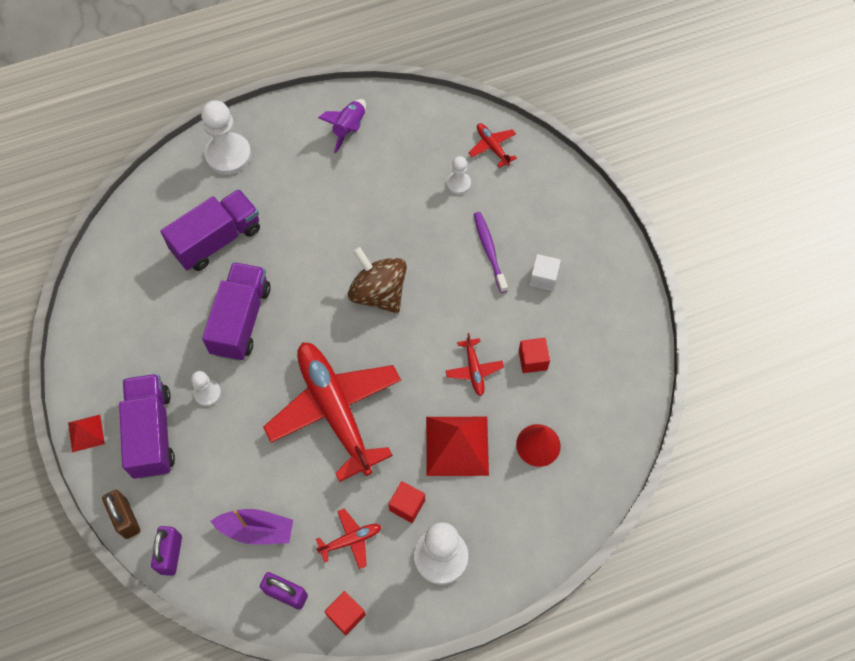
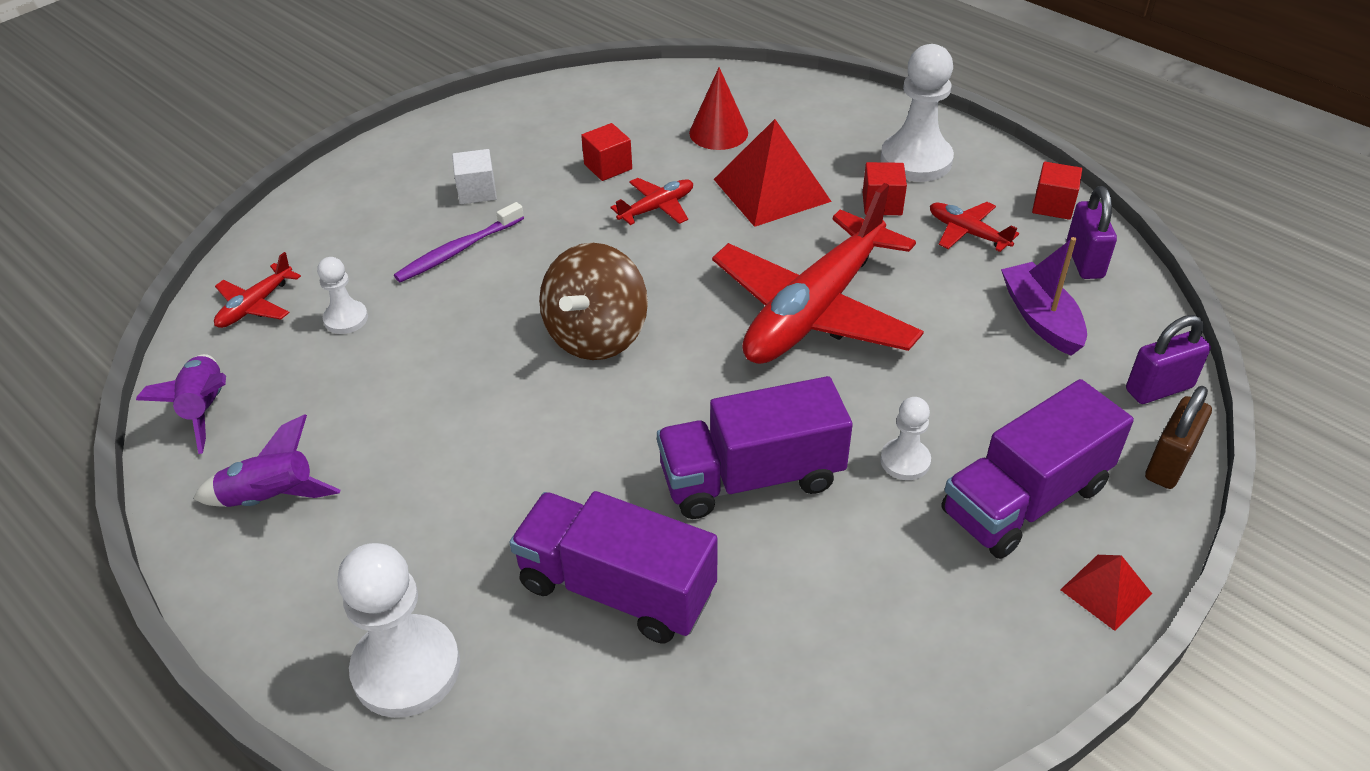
camera: 115 degrees left, 20 degrees down
none -> purple rocket [136,354,226,454]

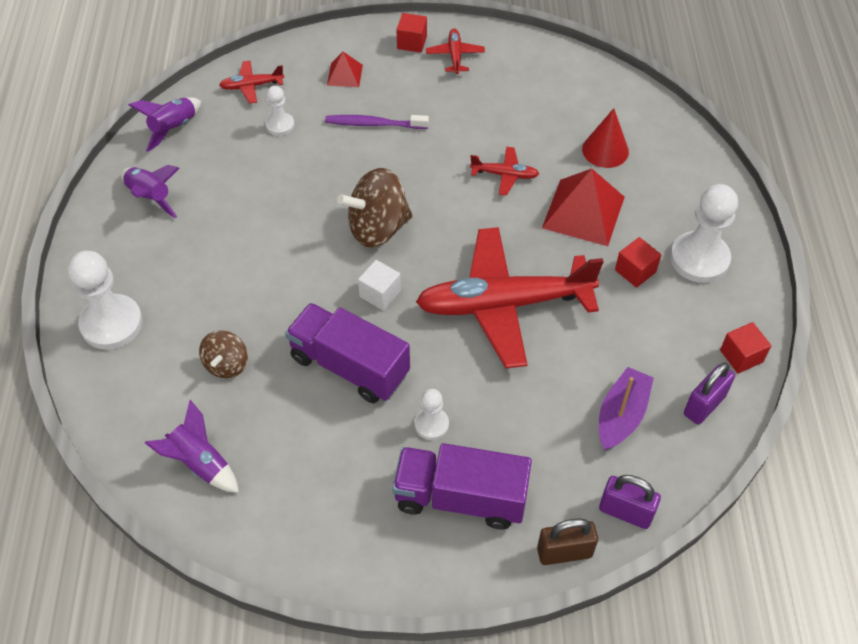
camera: 45 degrees right, 10 degrees up
white cube [452,149,497,204] -> white cube moved to [358,260,401,311]
purple truck [509,491,718,643] -> brown spinning top [199,330,248,378]
red cube [581,123,632,181] -> red cube moved to [396,13,427,53]
red plane [930,202,1019,252] -> red plane moved to [426,29,485,74]
red pyramid [1060,555,1152,631] -> red pyramid moved to [327,52,363,87]
none -> purple rocket [145,400,239,493]

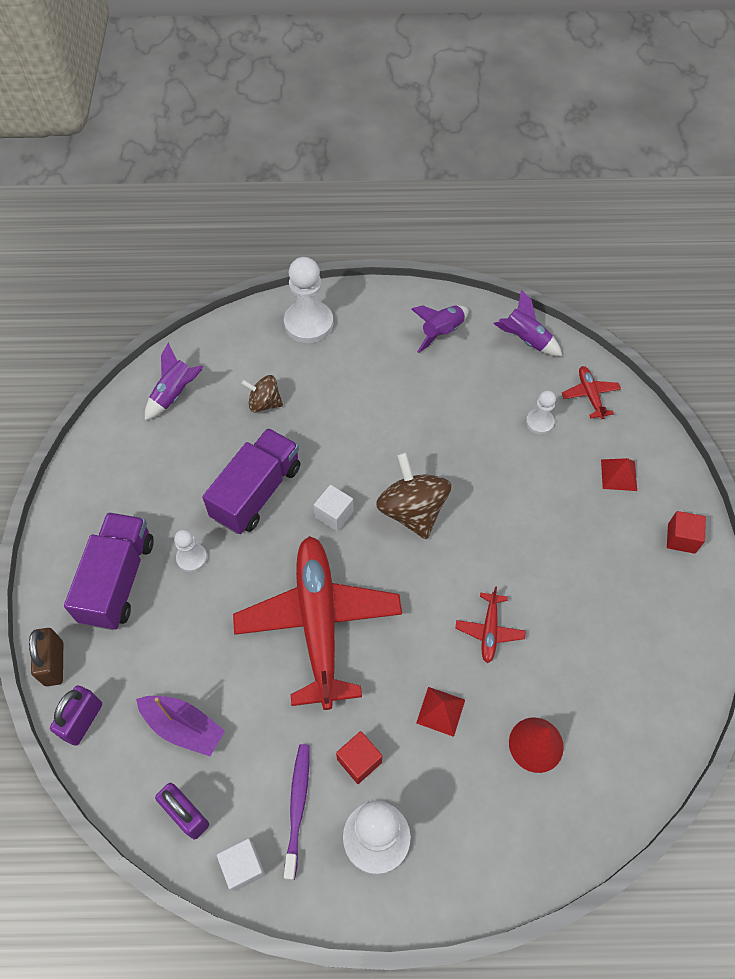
camera: 90 degrees right, 5 degrees up
purple toothbrush [325,115,429,129] -> purple toothbrush moved to [284,744,309,880]
red plane [426,29,485,74] -> none
red pyramid [542,169,625,246] -> red pyramid [416,687,465,737], size x0.53
red cube [720,322,771,374] -> white cube [217,839,265,892]

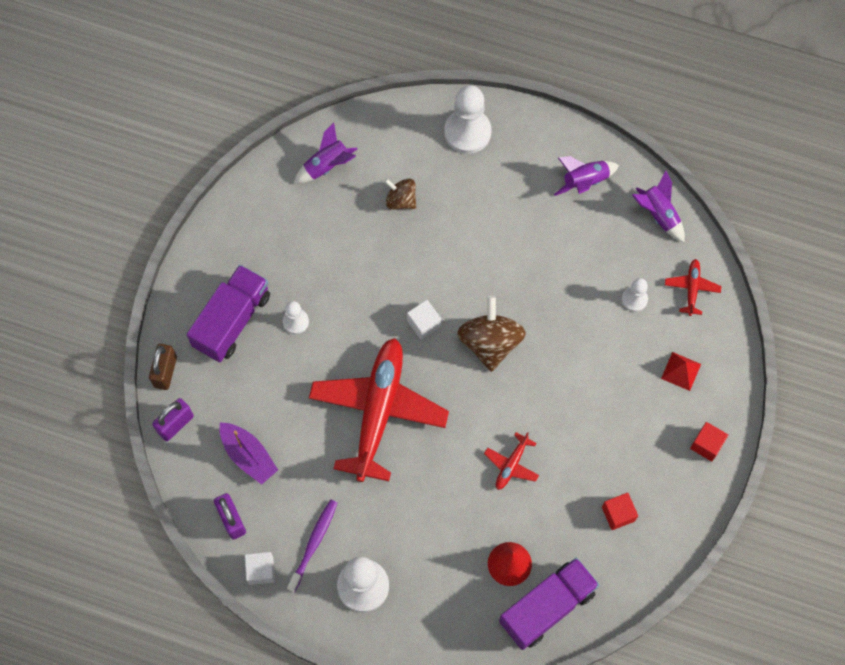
camera: 20 degrees right, 10 degrees up
purple truck [202,428,300,534] -> purple truck moved to [499,557,599,650]
red cube [336,731,382,784] -> red cube moved to [602,493,638,530]
red pyramid [416,687,465,737] -> none

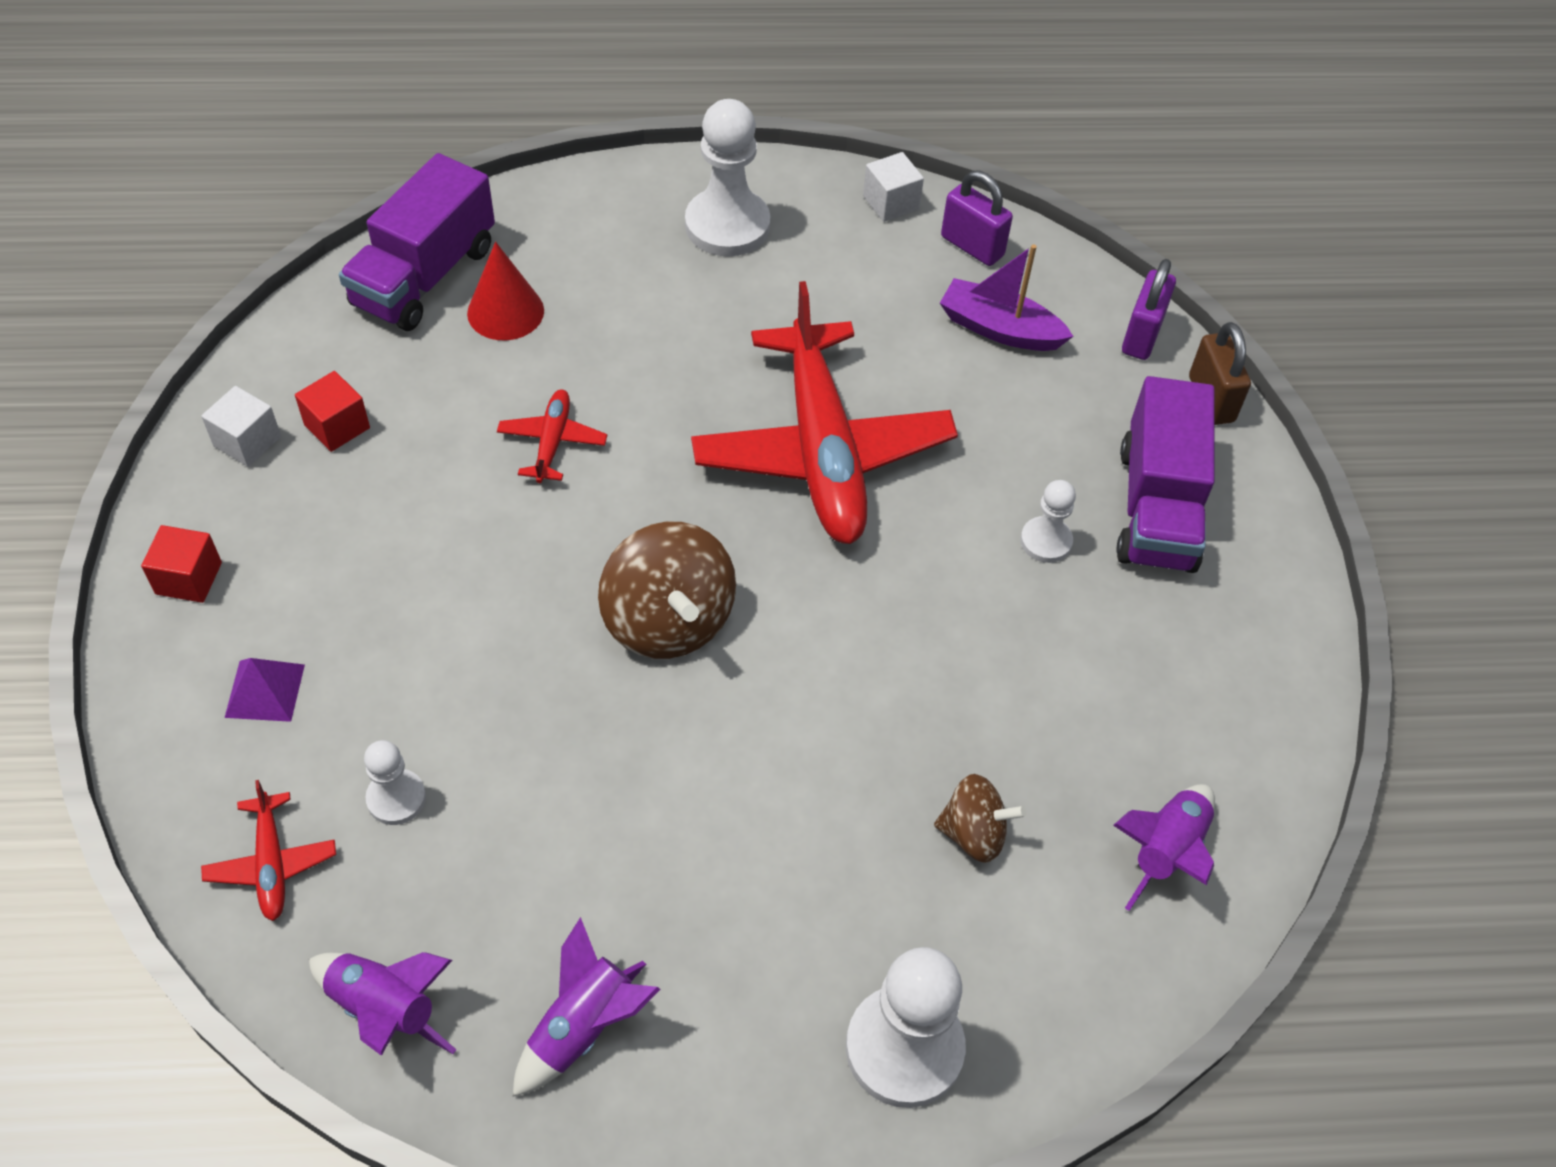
camera: 155 degrees right, 15 degrees down
purple toothbrush [287,500,337,592] -> none
white cube [407,300,441,339] -> white cube moved to [201,386,281,467]
red pyramid [661,352,701,391] -> purple pyramid [224,658,305,722]

